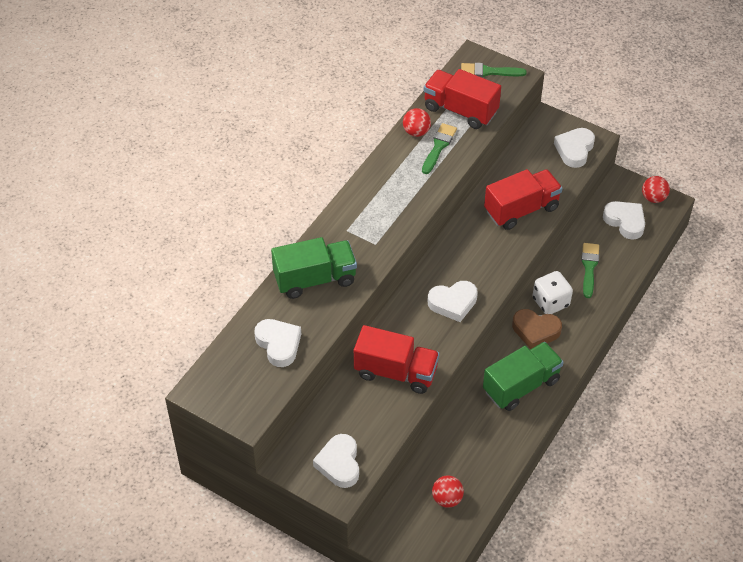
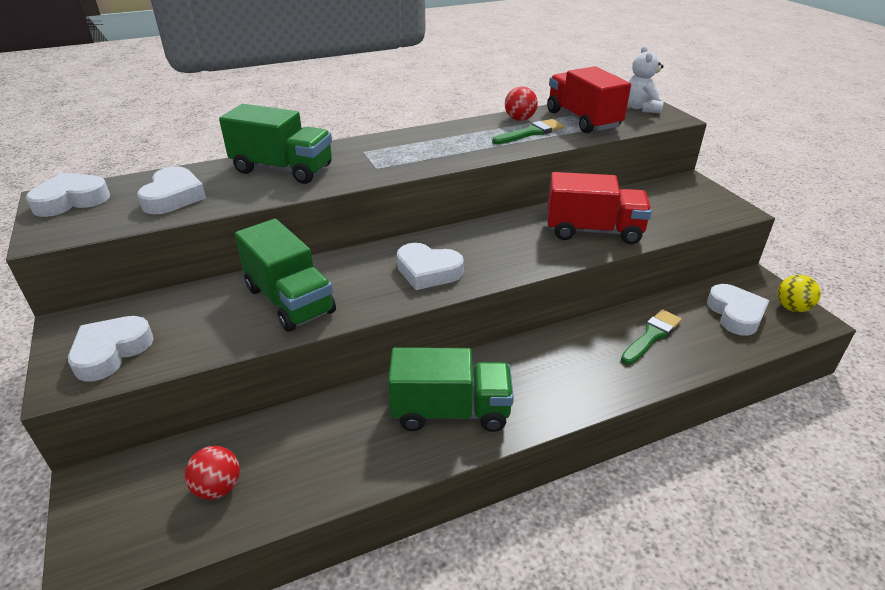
camera: 35 degrees right, 15 degrees down
red truck [354,325,439,394] -> green truck [235,219,336,332]
green brush [461,63,527,77] -> white teddy bear [628,46,664,114]
brown heart [512,309,562,349] -> none
white dice [532,271,573,314] -> none
white heart [554,128,595,168] -> white heart moved to [26,173,110,217]
red ball [642,176,670,203] -> yellow ball [777,275,821,312]

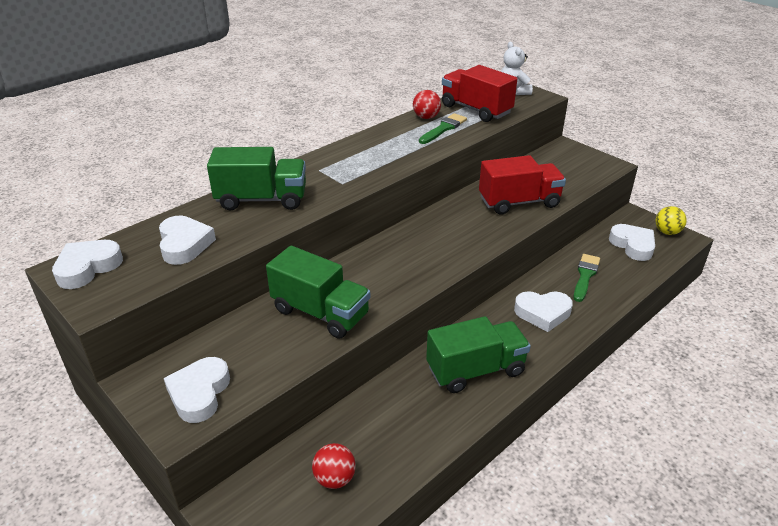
camera: 20 degrees left, 0 degrees up
white heart [397,243,464,290] -> white heart moved to [514,291,573,332]

